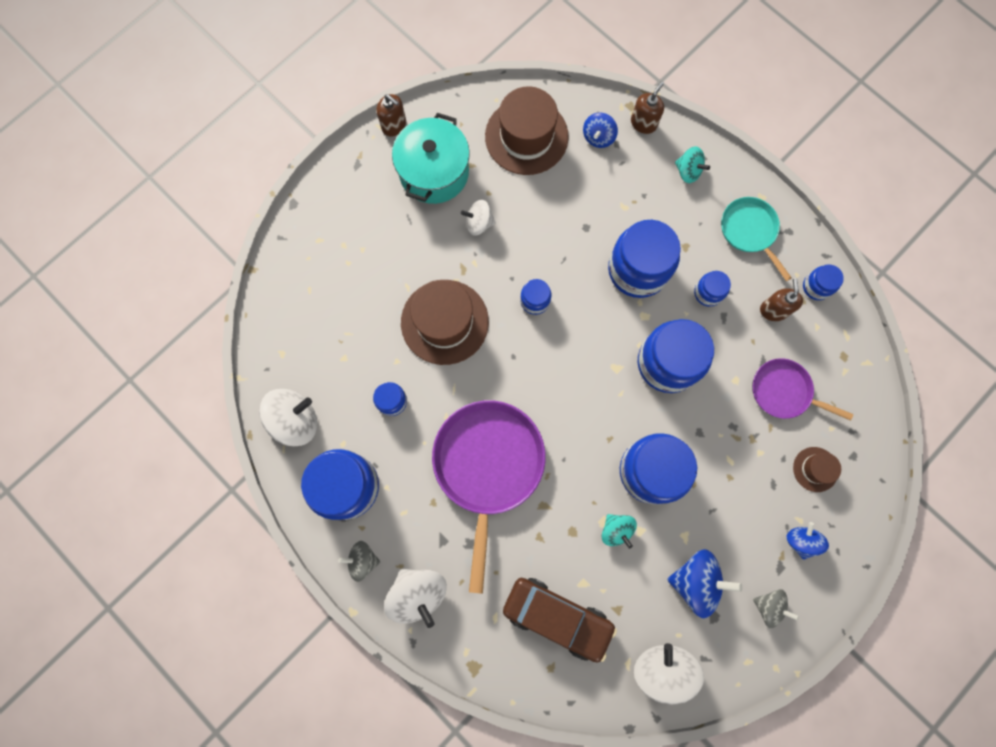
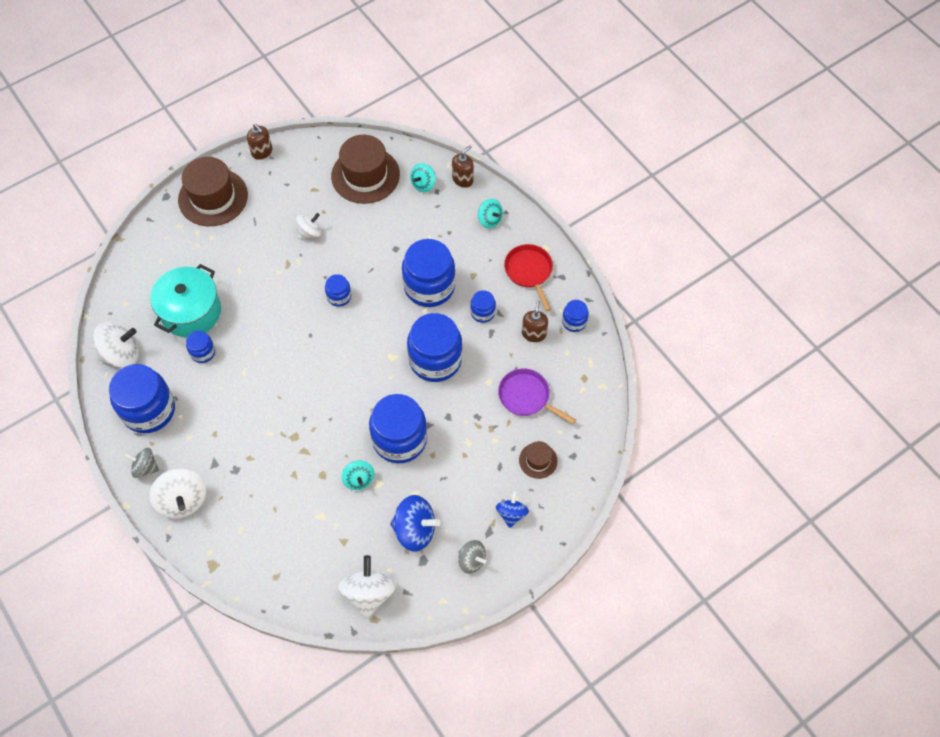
camera: 10 degrees right, 15 degrees down
turquoise pot [392,113,470,204] -> turquoise pot moved to [150,264,221,337]
brown hat [401,280,489,365] -> brown hat moved to [178,157,248,226]
purple pan [432,400,546,594] -> none
white spinning top [461,200,496,236] -> white spinning top turned 135 degrees clockwise [296,213,321,239]
brown car [503,578,617,663] -> none
blue spinning top [583,112,618,148] -> turquoise spinning top [410,163,436,192]
turquoise pan [721,197,792,281] -> red pan [504,244,553,311]

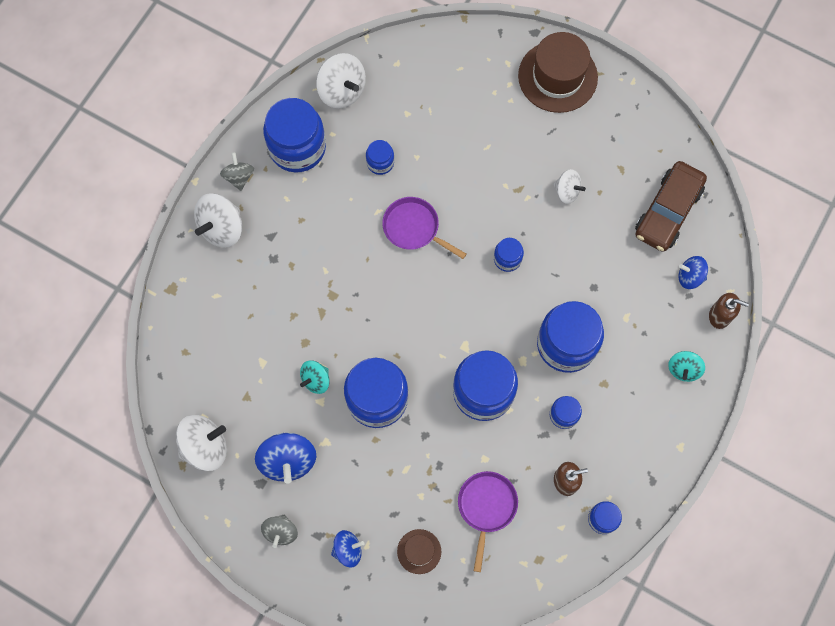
camera: 65 degrees right, 10 degrees up
turquoise pot [150,264,221,337] -> none
brown soap dispenser [247,124,272,160] -> none
brown hat [331,135,400,204] -> brown car [635,161,707,252]
turquoise spinning top [410,163,436,192] -> blue spinning top [678,256,708,289]
red pan [504,244,553,311] -> none
none -> purple pan [382,197,466,259]

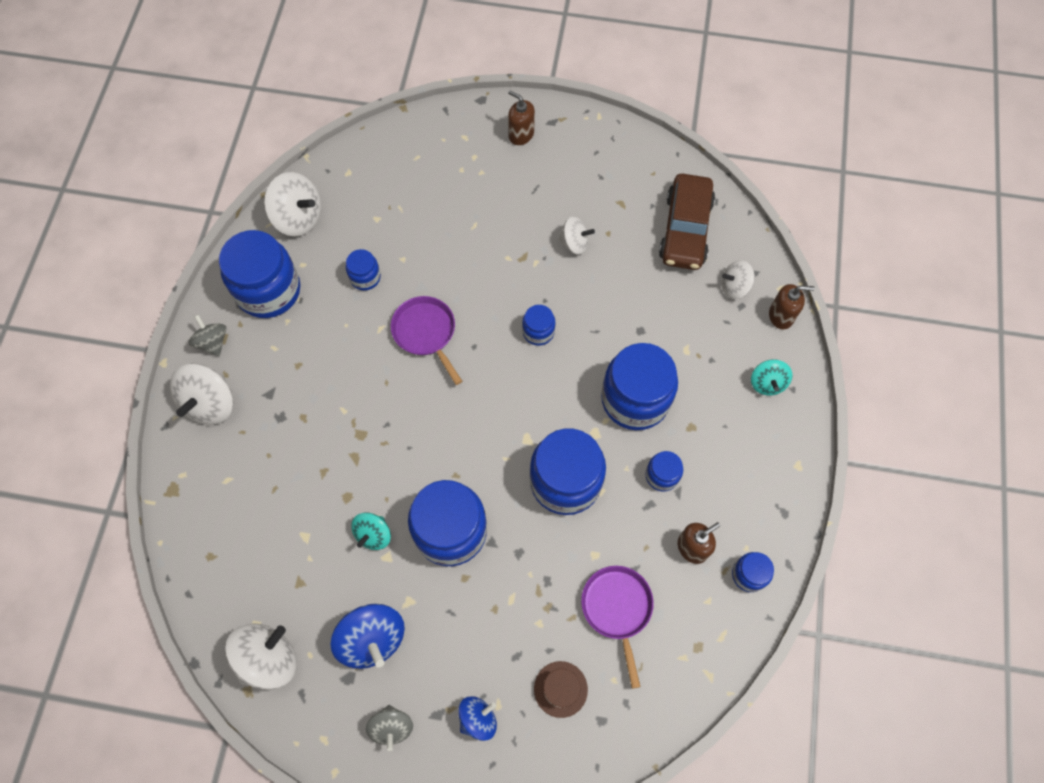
camera: 20 degrees left, 5 degrees down
purple pan [382,197,466,259] -> purple pan turned 45 degrees clockwise [391,296,462,385]
brown hat [518,32,598,113] -> brown soap dispenser [508,90,535,145]
blue spinning top [678,256,708,289] -> white spinning top [722,260,755,299]

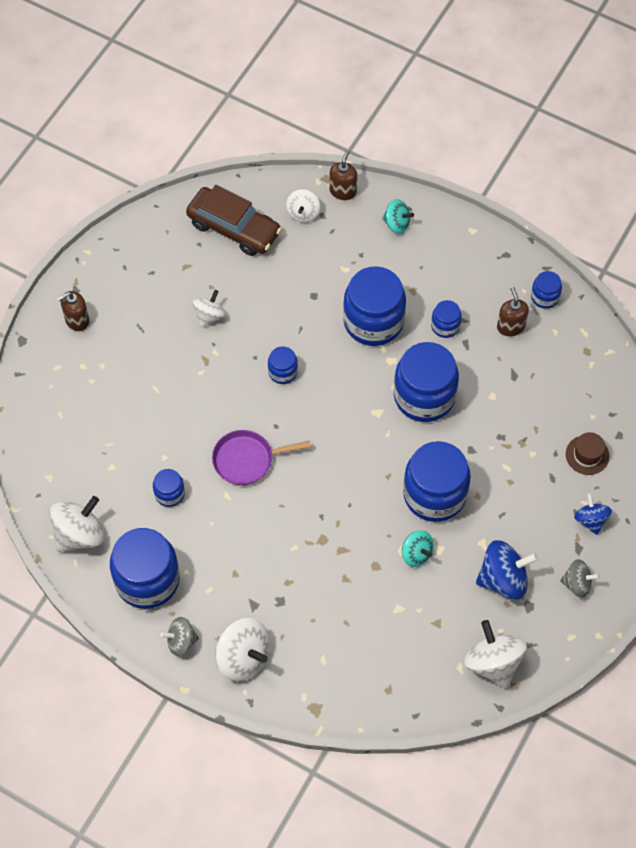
camera: 70 degrees left, 5 degrees down
purple pan [581,566,654,689] -> none

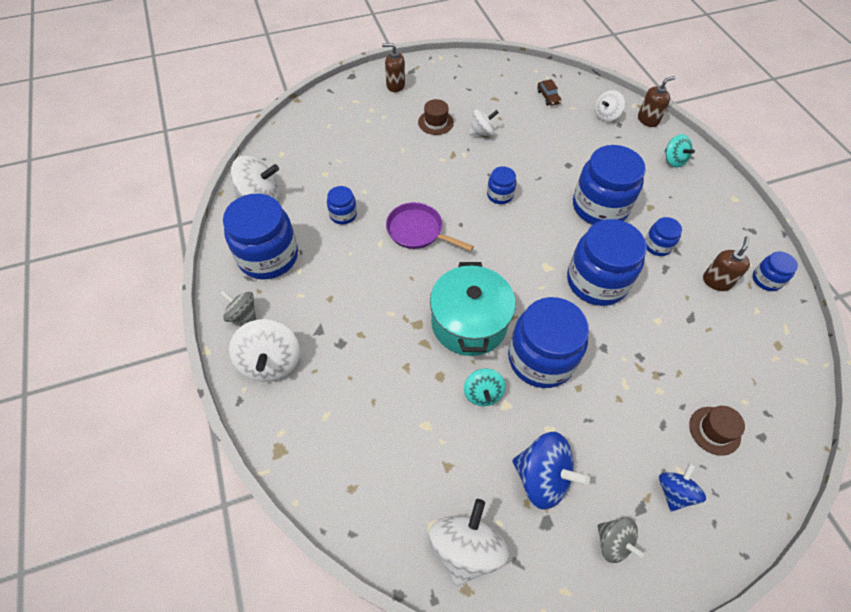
camera: 40 degrees right, 5 degrees down
brown car [186,185,282,256] -> brown car [537,79,562,106], size x0.41
none -> brown hat [418,99,454,135]
none -> turquoise pot [430,262,516,356]

